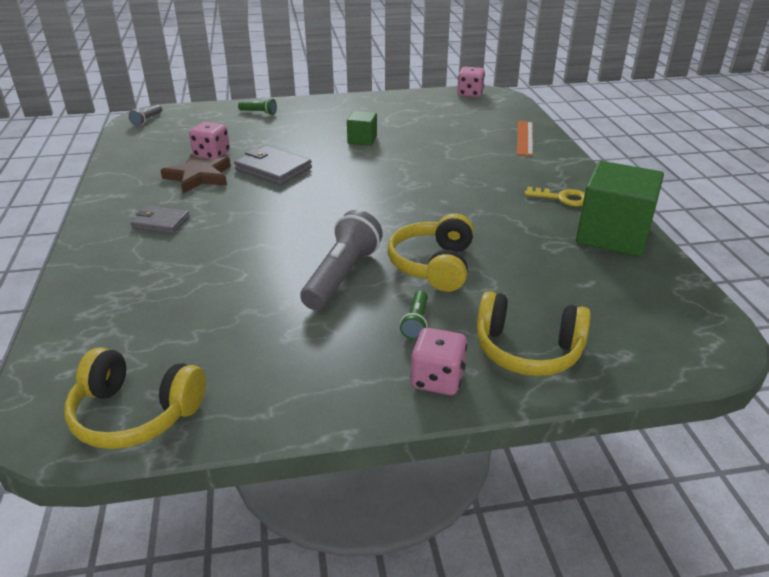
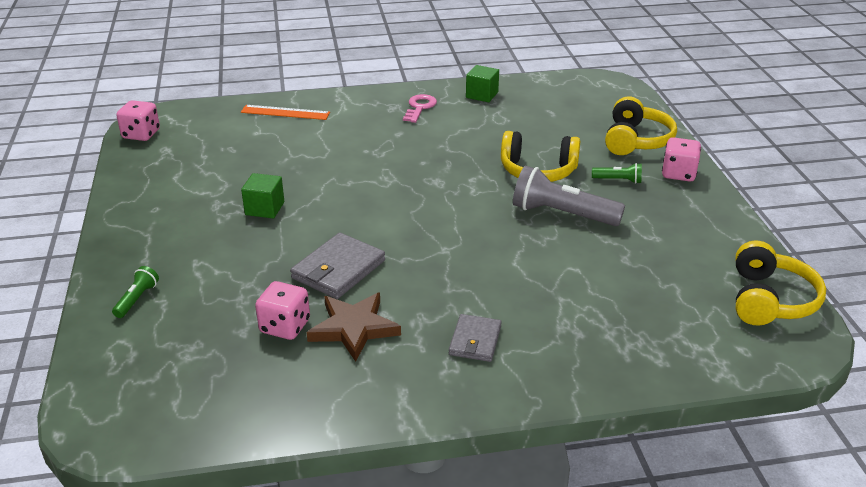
camera: 90 degrees left, 0 degrees up
grey flashlight [129,104,162,126] -> none
yellow key [525,187,585,207] -> pink key [403,94,437,123]
green cube [576,161,664,257] -> green cube [466,65,499,102], size x0.51

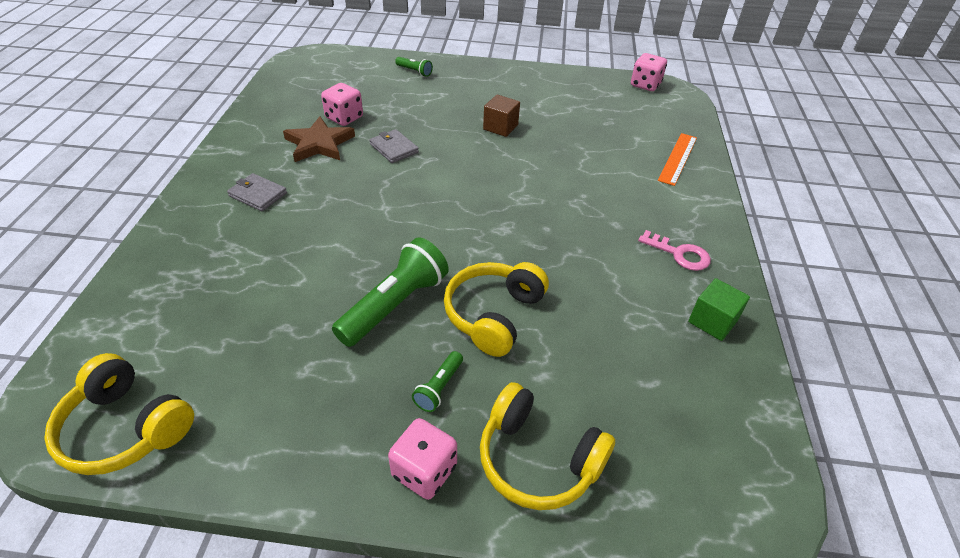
camera: 105 degrees right, 10 degrees up
green cube [241,173,284,218] -> brown cube [483,95,520,137]
grey wallet [290,233,385,299] -> grey wallet [369,129,419,163], size x0.65
grey flashlight [513,166,625,226] -> green flashlight [332,238,449,347]

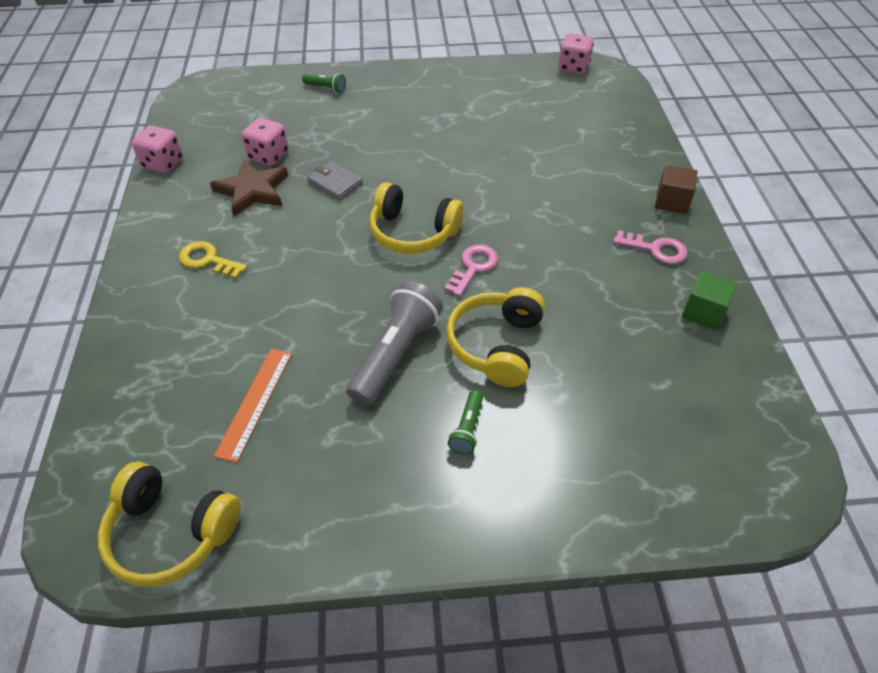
camera: 10 degrees left, 5 degrees up
grey wallet [227,173,287,211] -> yellow key [179,241,247,279]
green flashlight [332,238,449,347] -> grey flashlight [346,281,443,406]
pink dice [388,418,457,500] -> pink dice moved to [132,125,183,173]
yellow headphones [480,382,615,510] -> yellow headphones moved to [369,182,464,254]
brown cube [483,95,520,137] -> brown cube moved to [655,165,697,214]
orange ruler [658,133,697,186] -> orange ruler moved to [214,349,292,463]
none -> pink key [444,245,498,297]

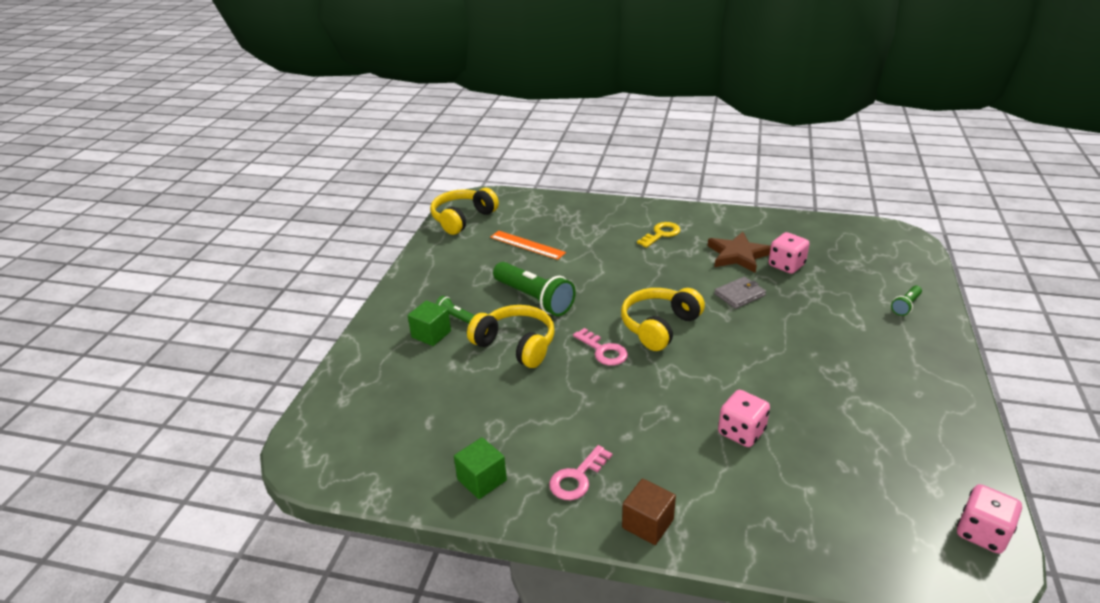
camera: 110 degrees right, 15 degrees down
pink dice [132,125,183,173] -> pink dice moved to [718,390,770,447]
grey flashlight [346,281,443,406] -> green flashlight [493,262,576,316]
none -> green cube [408,300,451,346]

